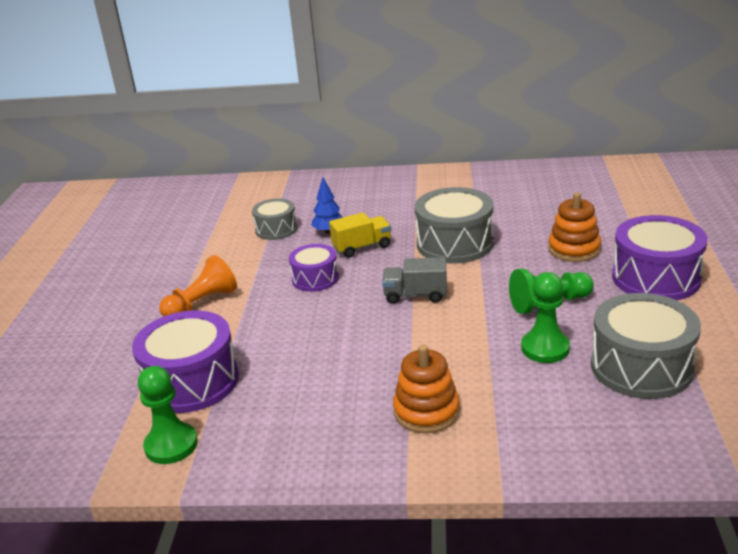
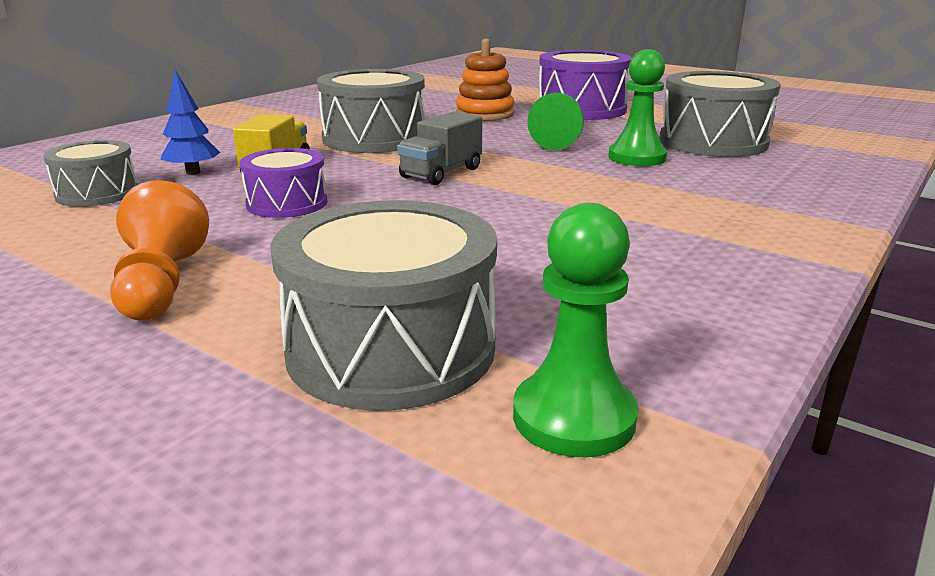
camera: 60 degrees left, 5 degrees down
purple drum [132,310,239,413] -> grey drum [270,200,497,411]
orange stacking toy [393,345,460,433] -> none

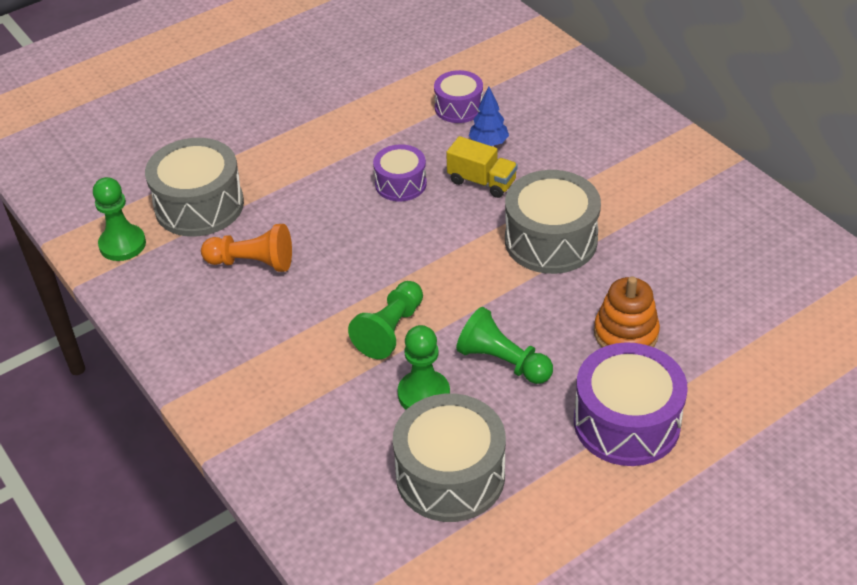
camera: 110 degrees right, 20 degrees up
grey drum [43,140,138,207] -> purple drum [434,70,483,123]
orange pawn [110,180,209,320] -> orange pawn moved to [201,224,292,272]
grey truck [397,112,482,185] -> none
none -> green pawn [348,281,423,359]

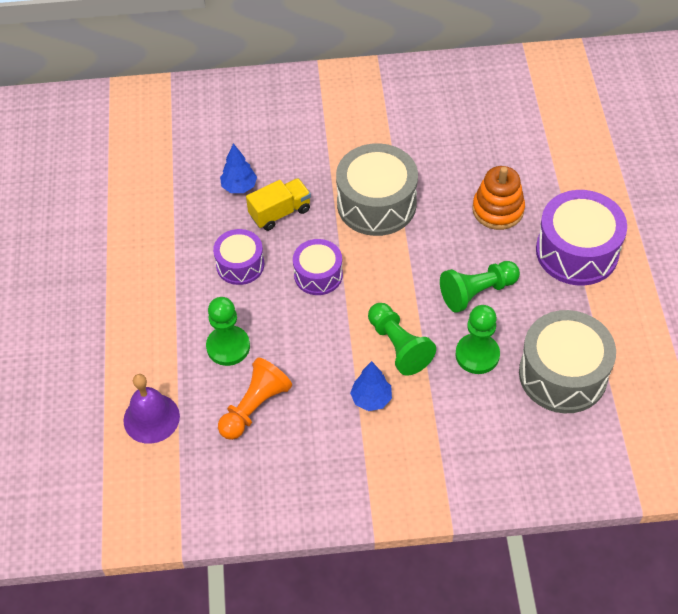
camera: 60 degrees left, 10 degrees up
green pawn [93,177,146,261] -> green pawn moved to [206,297,250,366]
grey drum [145,138,244,237] -> purple bell [123,374,180,444]
purple drum [434,70,483,123] -> purple drum moved to [293,239,343,295]
none -> blue tree [350,361,392,411]

